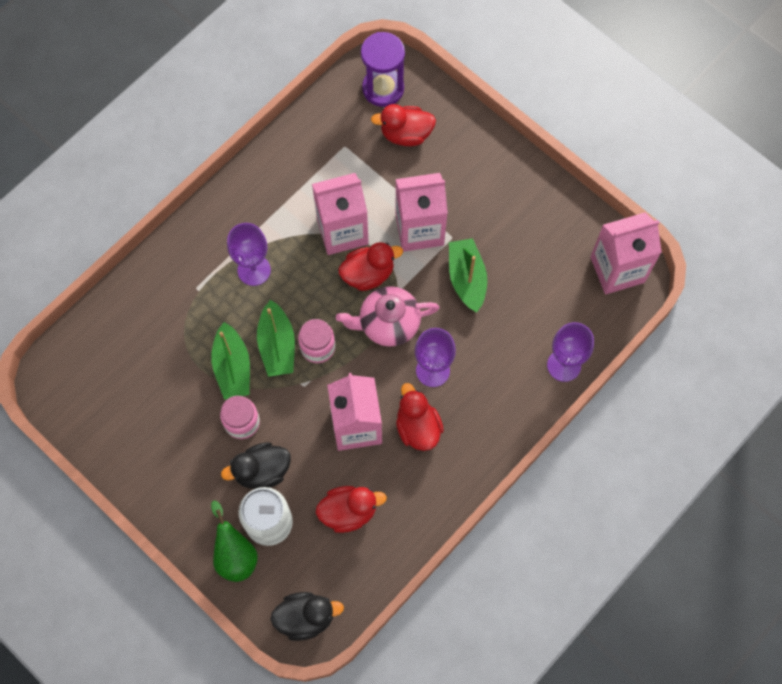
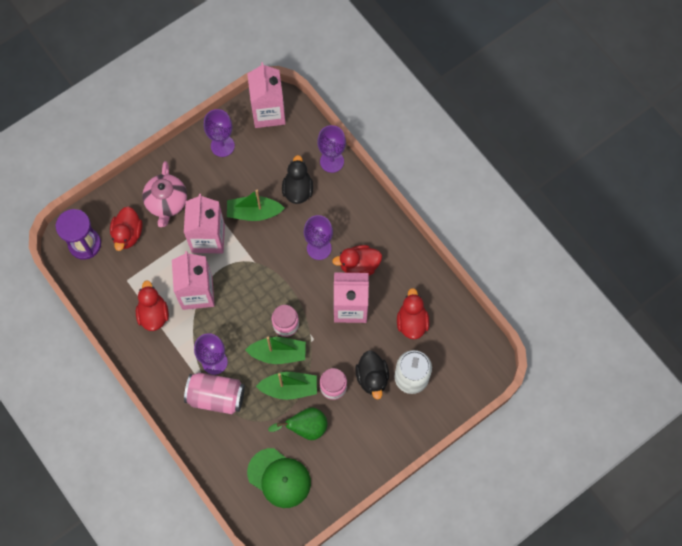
camera: 80 degrees left, 0 degrees up
green pear [211,501,258,582] -> green pear moved to [268,408,328,440]
black duck [270,592,344,641] -> black duck moved to [282,155,313,204]
pink teapot [336,286,439,347] -> pink teapot moved to [142,161,187,227]
red duck [338,242,403,291] -> red duck moved to [136,280,169,331]
none -> pink can [184,373,245,414]
none -> purple goblet [204,109,235,157]
none -> green cap [247,448,311,508]

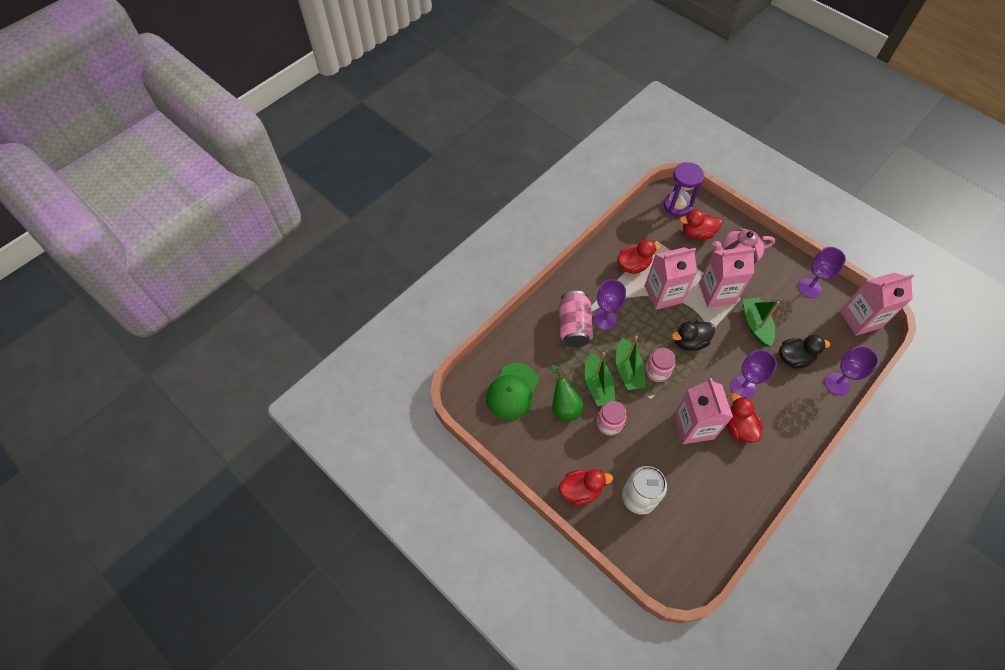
camera: 80 degrees right, 10 degrees down
black duck [355,350,389,400] -> black duck moved to [672,320,715,351]
red duck [397,288,429,339] -> red duck moved to [559,469,613,506]

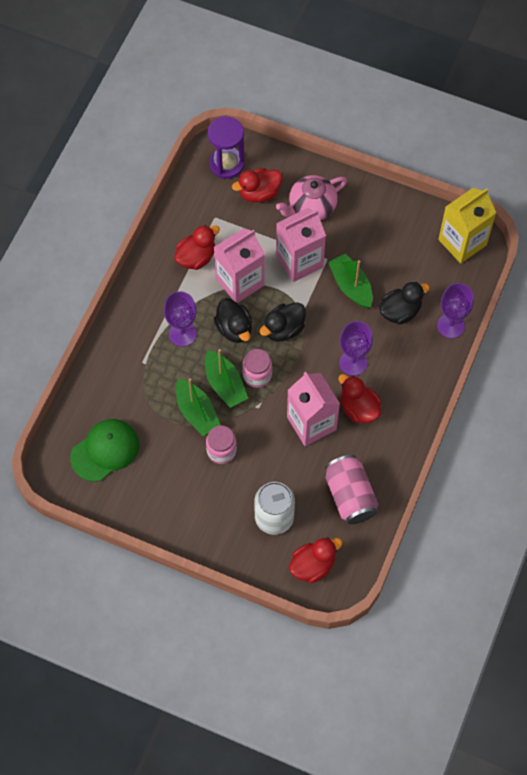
camera: 20 degrees left, 5 degrees up
green cap [486,363,539,420] -> green cap turned 135 degrees counterclockwise [70,419,139,482]
green pear [551,365,584,421] -> none
pink can [559,291,593,347] -> pink can moved to [325,455,378,524]
red duck [559,469,613,506] -> red duck moved to [289,537,343,583]
purple goblet [798,247,846,298] -> none
pink carton [840,273,914,336] -> yellow carton [438,188,496,263]
none -> black duck [214,298,252,343]

